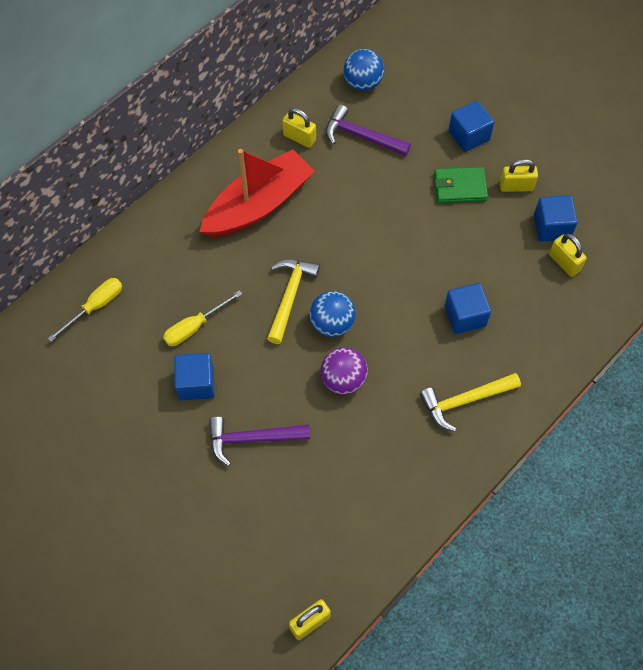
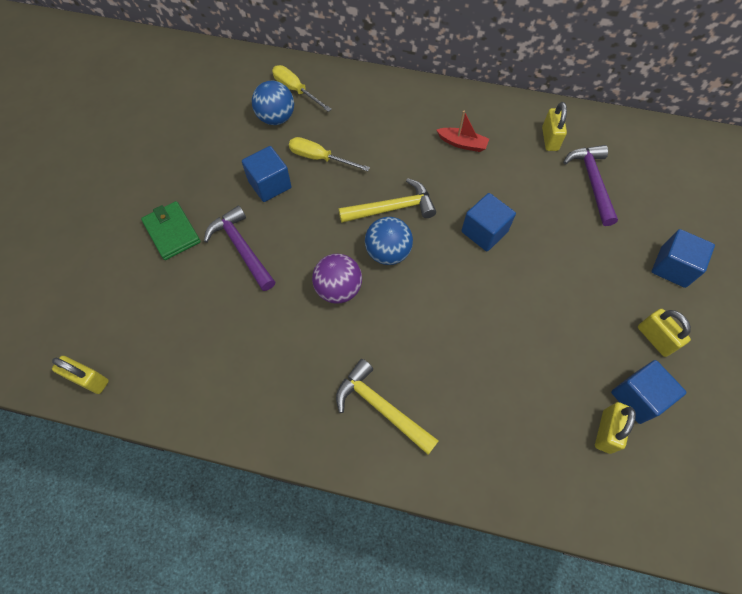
camera: 60 degrees right, 0 degrees up
yellow screwdriver [48,278,122,342] -> yellow screwdriver turned 150 degrees counterclockwise [272,65,332,112]
red boat [199,149,315,237] -> red boat [437,111,489,152], size x0.42
blue ball [343,49,384,91] -> blue ball moved to [252,81,294,125]
green wallet [434,167,488,203] -> green wallet moved to [141,201,201,260]
blue cube [445,283,491,334] -> blue cube moved to [461,193,516,251]

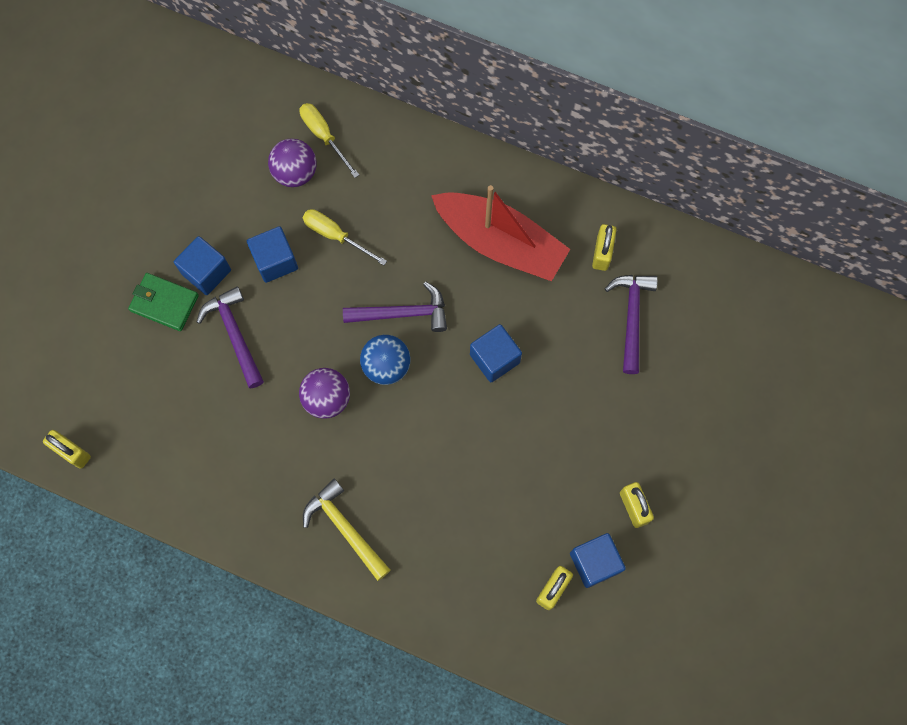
camera: 10 degrees right, 10 degrees up
green wallet [141,201,201,260] -> green wallet turned 45 degrees counterclockwise [128,273,199,331]
blue ball [252,81,294,125] -> purple ball [268,139,317,187]
yellow hammer [338,178,436,223] -> purple hammer [343,282,447,332]
red boat [437,111,489,152] -> red boat [431,185,570,281], size x2.41
blue cube [652,229,715,288] -> blue cube moved to [174,236,231,295]

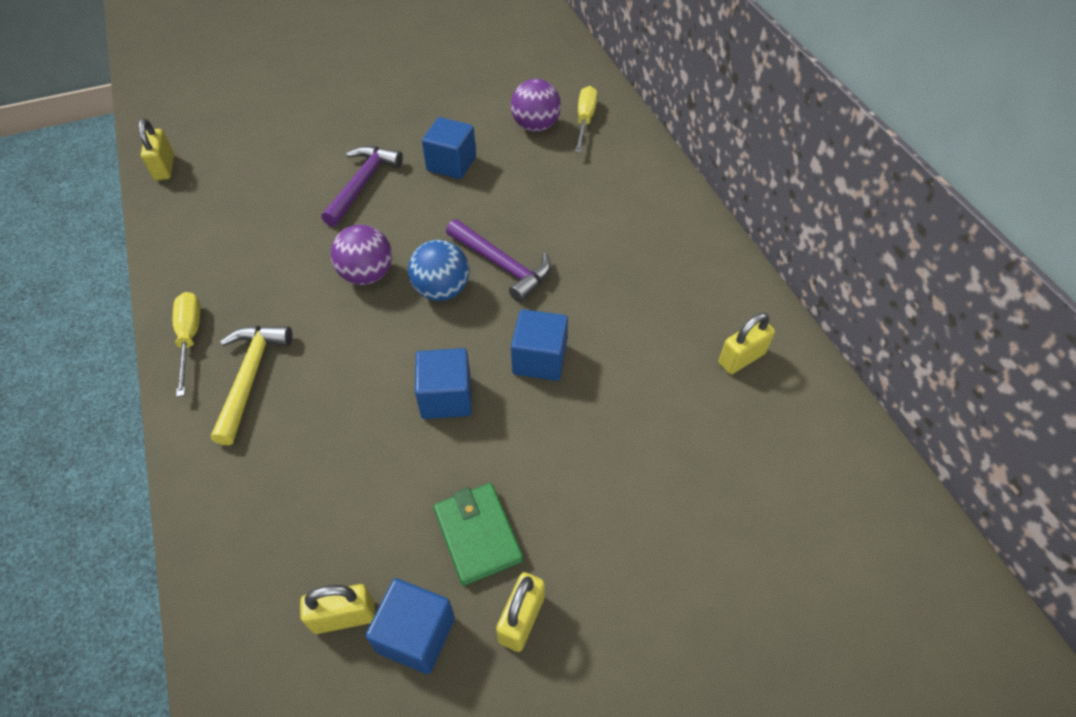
camera: 45 degrees right, 20 degrees down
green wallet [128,273,199,331] -> green wallet moved to [434,483,523,586]
blue cube [174,236,231,295] -> blue cube moved to [415,348,472,419]
yellow screwdriver [303,209,387,265] -> yellow screwdriver moved to [173,292,200,397]
red boat [431,185,570,281] -> none
purple hammer [605,275,658,374] -> none

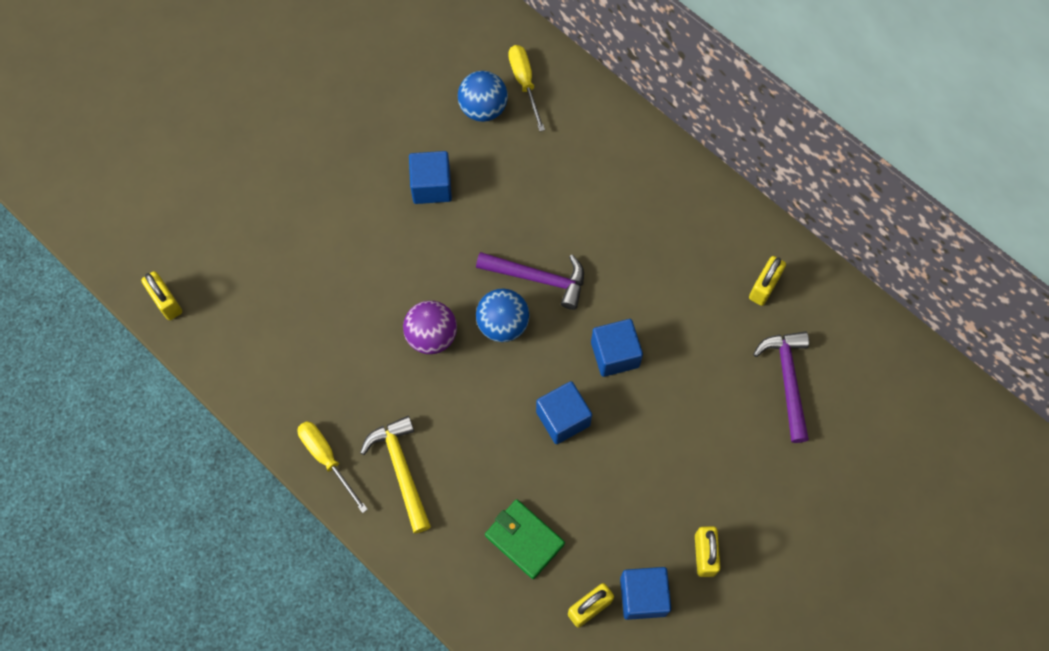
camera: 25 degrees left, 15 degrees up
purple hammer [321,146,403,227] -> purple hammer moved to [753,331,809,443]
green wallet [434,483,523,586] -> green wallet moved to [485,499,565,579]
purple ball [511,79,561,132] -> blue ball [458,71,508,122]

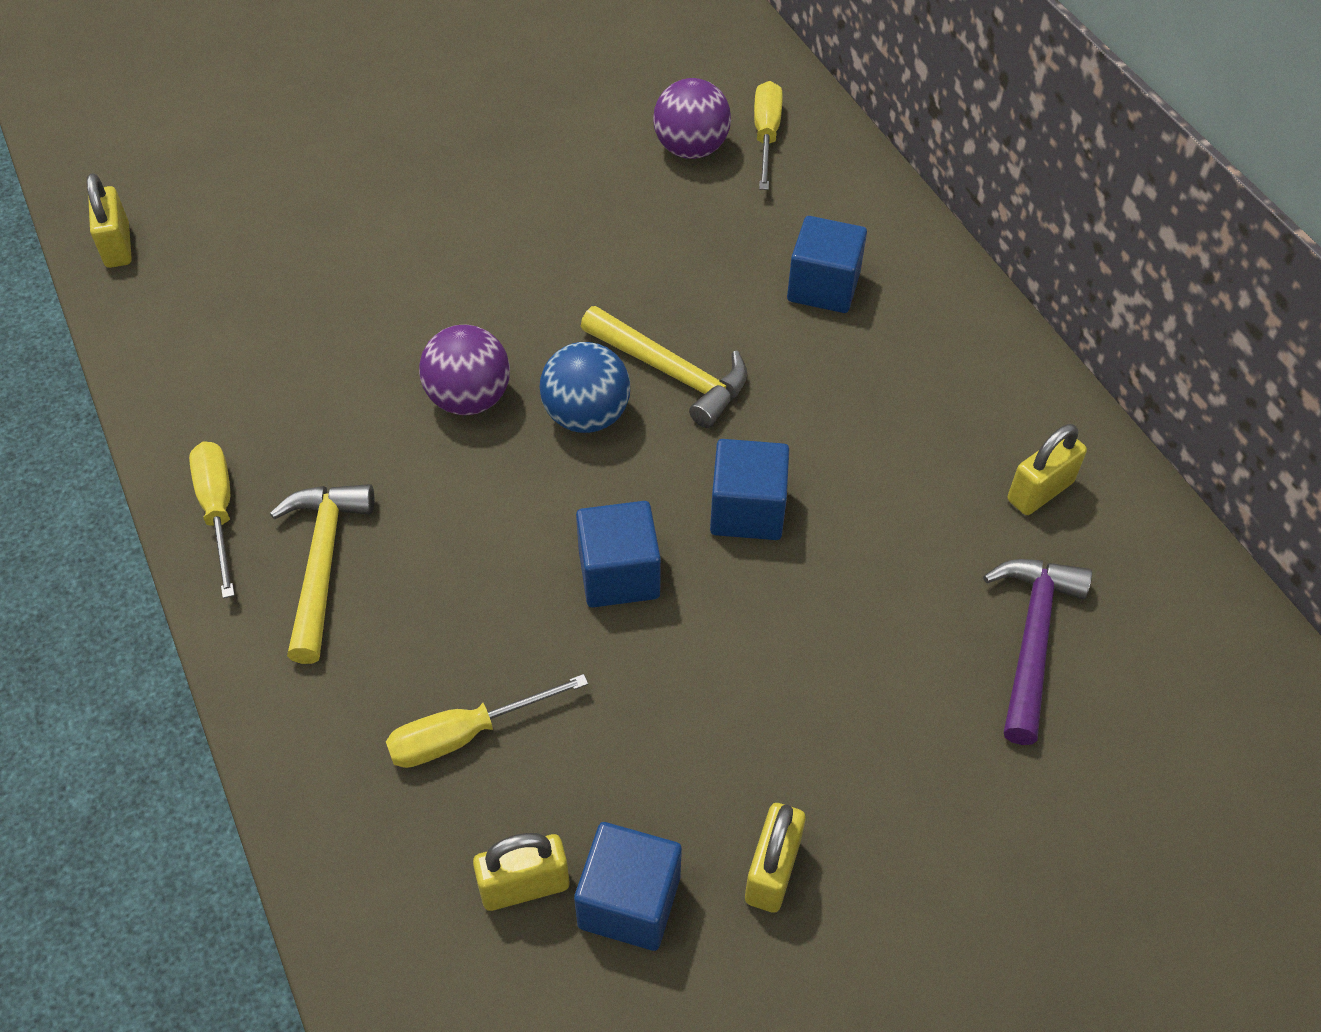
camera: 20 degrees right, 15 degrees down
blue cube [409,151,452,204] -> blue cube moved to [787,216,867,313]
blue ball [458,71,508,122] -> purple ball [653,78,731,159]
purple hammer [476,252,584,310] -> yellow hammer [581,306,747,428]
green wallet [485,499,565,579] -> yellow screwdriver [386,674,588,768]

